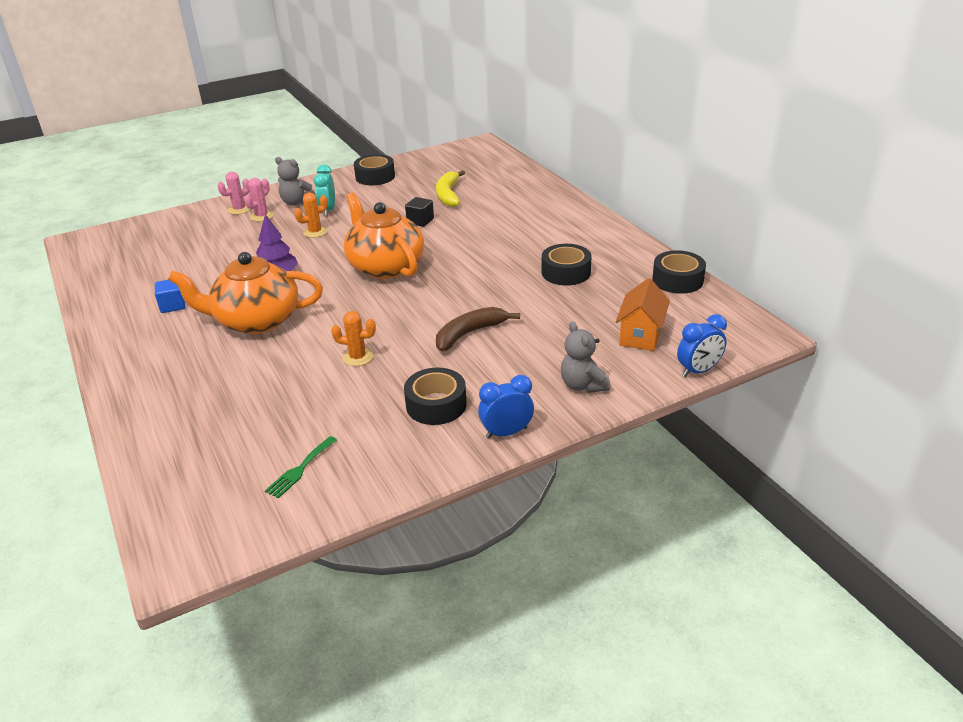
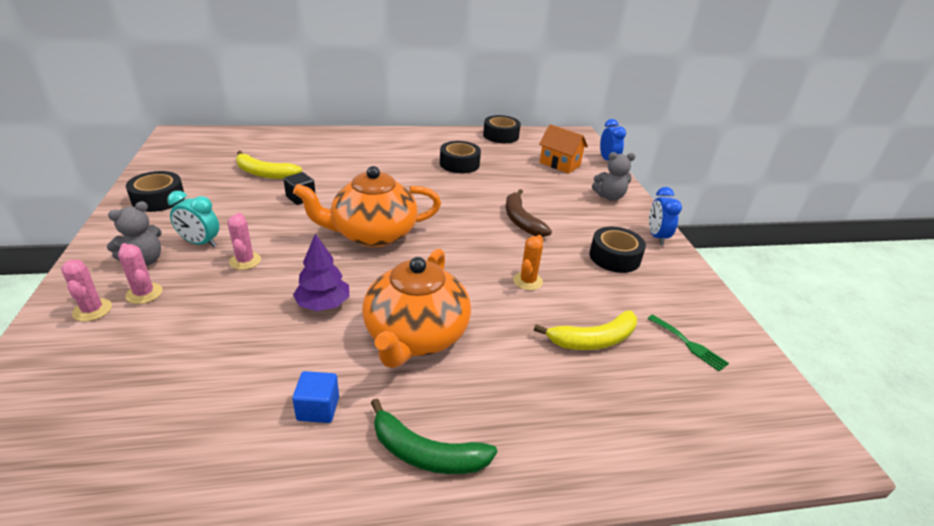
camera: 75 degrees left, 0 degrees up
orange cactus [294,192,328,238] -> pink cactus [227,213,261,270]
none -> green banana [371,398,497,474]
none -> yellow banana [534,310,637,350]

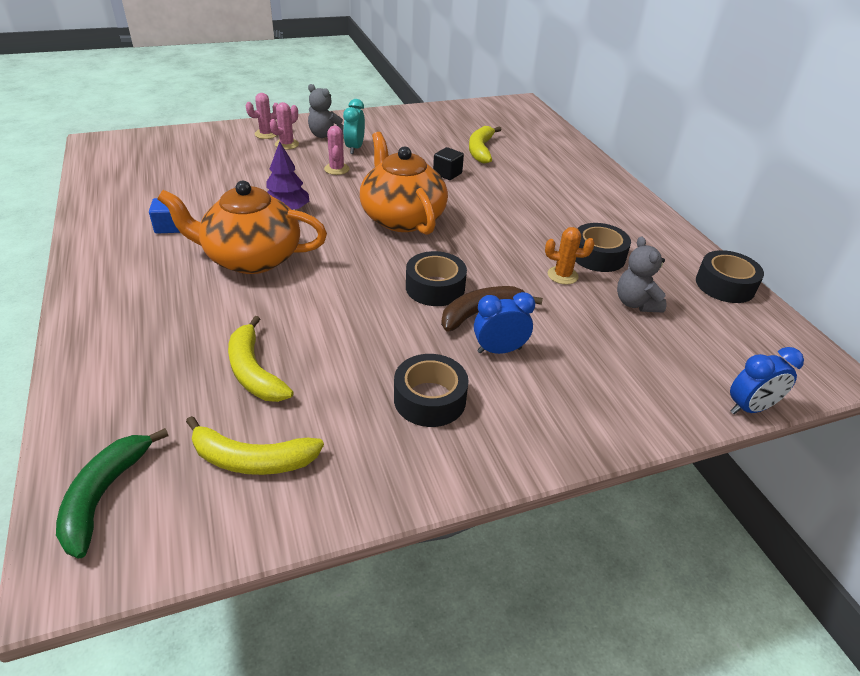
camera: 80 degrees right, 5 degrees up
black tape [126,171,185,212] -> black tape moved to [406,251,467,306]
pink cactus [227,213,261,270] -> pink cactus turned 75 degrees counterclockwise [324,126,350,175]
green banana [371,398,497,474] -> green banana moved to [56,428,169,559]
orange cactus [513,235,543,290] -> orange cactus moved to [545,227,594,284]
orange house [539,124,588,174] -> none
grey teddy bear [592,152,635,201] -> grey teddy bear moved to [617,236,666,313]
green fork [647,315,729,372] -> yellow banana [186,416,324,475]
blue clock [649,187,682,245] -> blue clock moved to [474,292,535,354]

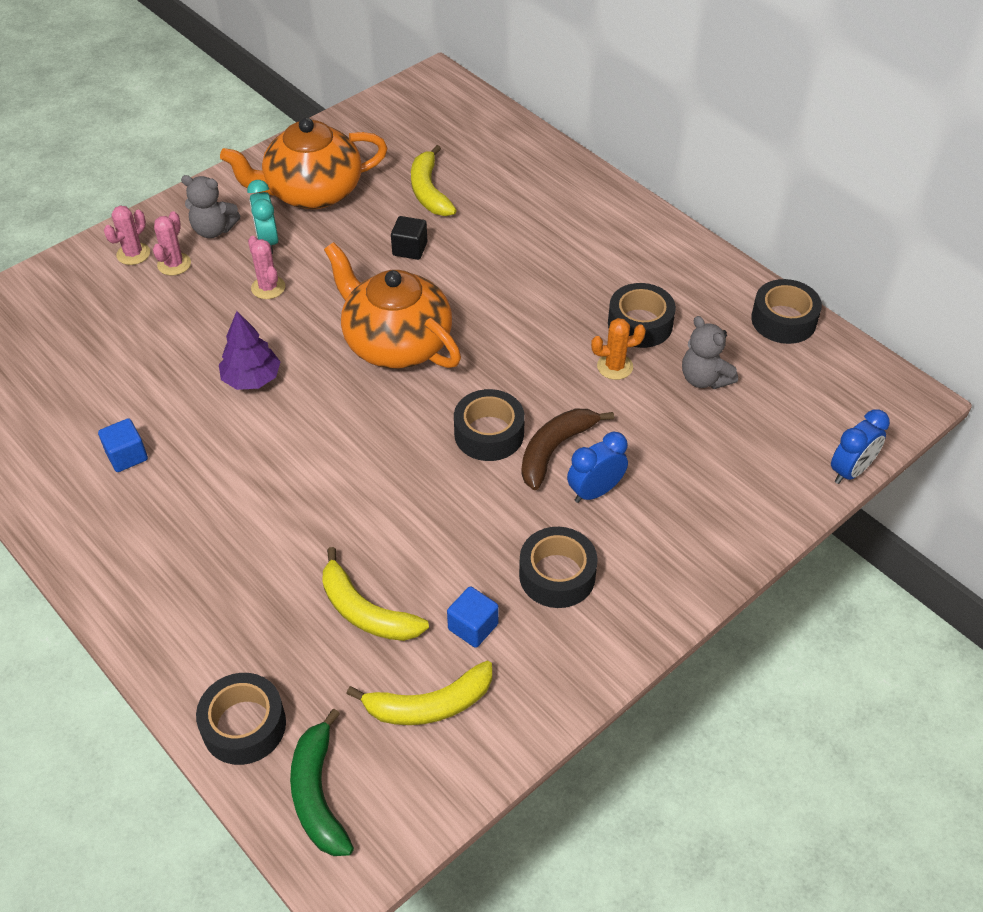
camera: 20 degrees left, 10 degrees up
orange teapot [158,181,327,274] -> orange teapot moved to [220,117,387,209]
none -> black tape [196,673,286,765]
none -> blue cube [447,586,499,648]

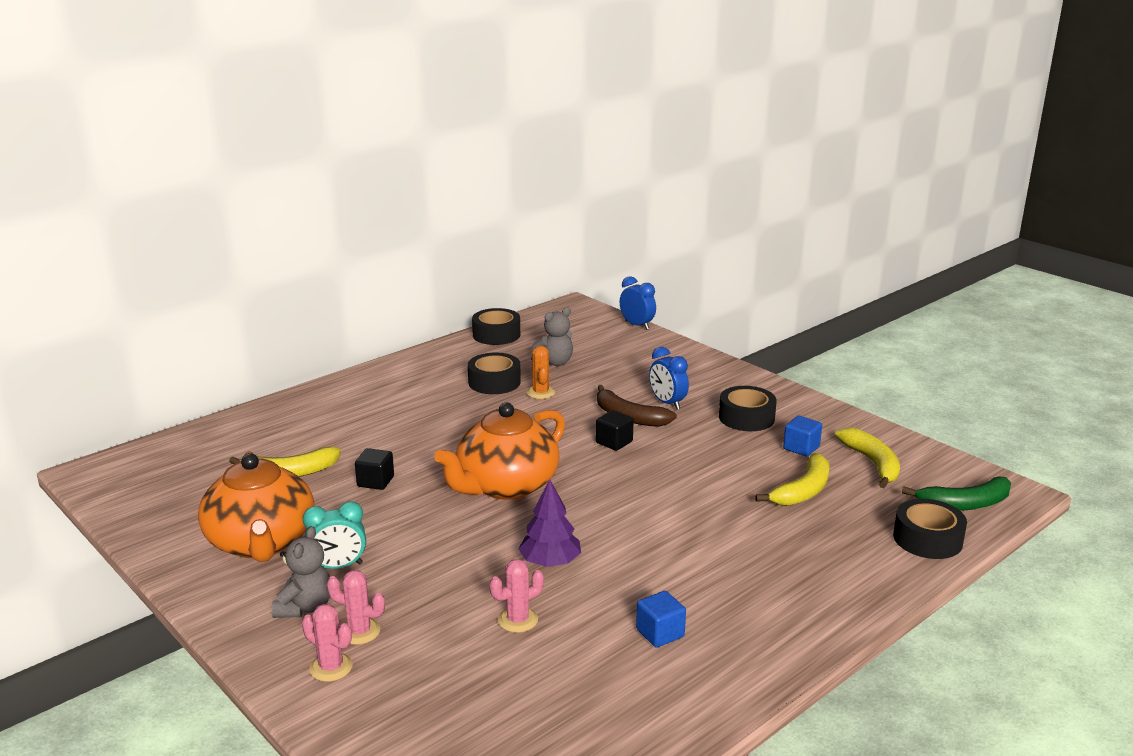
camera: 90 degrees left, 25 degrees down
pink cactus [248,236,285,299] -> pink cactus moved to [489,559,544,633]
black tape [454,389,525,461] -> black cube [596,410,634,451]

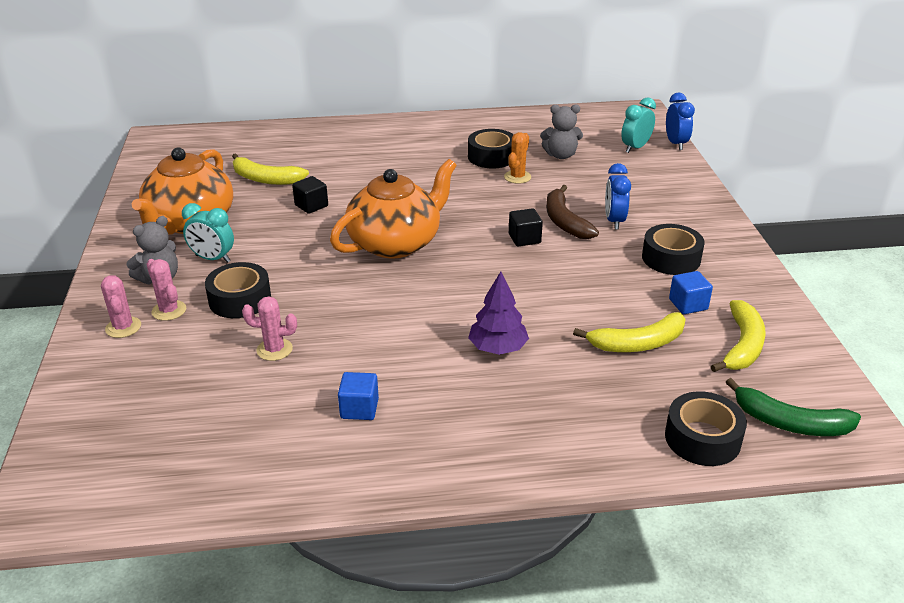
camera: 35 degrees right, 10 degrees up
orange teapot [434,402,565,500] -> orange teapot turned 150 degrees clockwise [330,159,457,258]
black tape [472,308,520,345] -> black tape moved to [205,262,271,318]
purple tree [518,479,581,567] -> purple tree moved to [468,271,529,355]
none -> turquoise clock [621,97,656,153]

